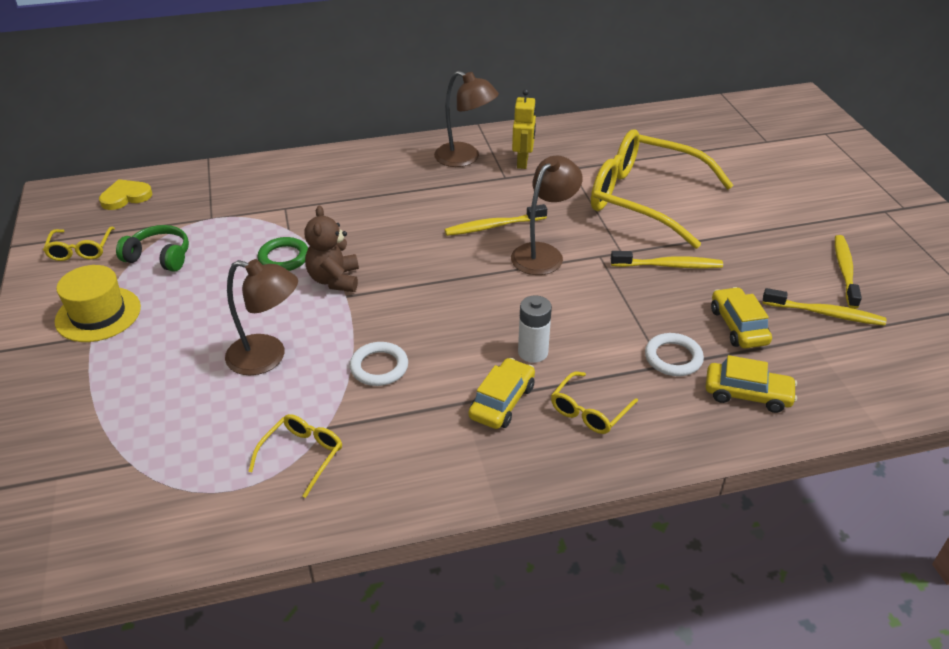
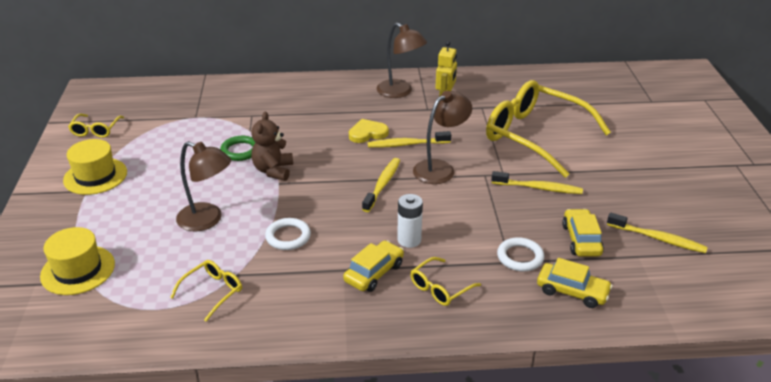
camera: 10 degrees right, 5 degrees down
yellow heart [99,179,153,210] -> yellow heart moved to [349,119,389,143]
green headphones [116,225,189,272] -> none
yellow toothbrush [835,235,862,309] -> yellow toothbrush moved to [362,158,400,212]
none -> yellow hat [40,227,115,295]

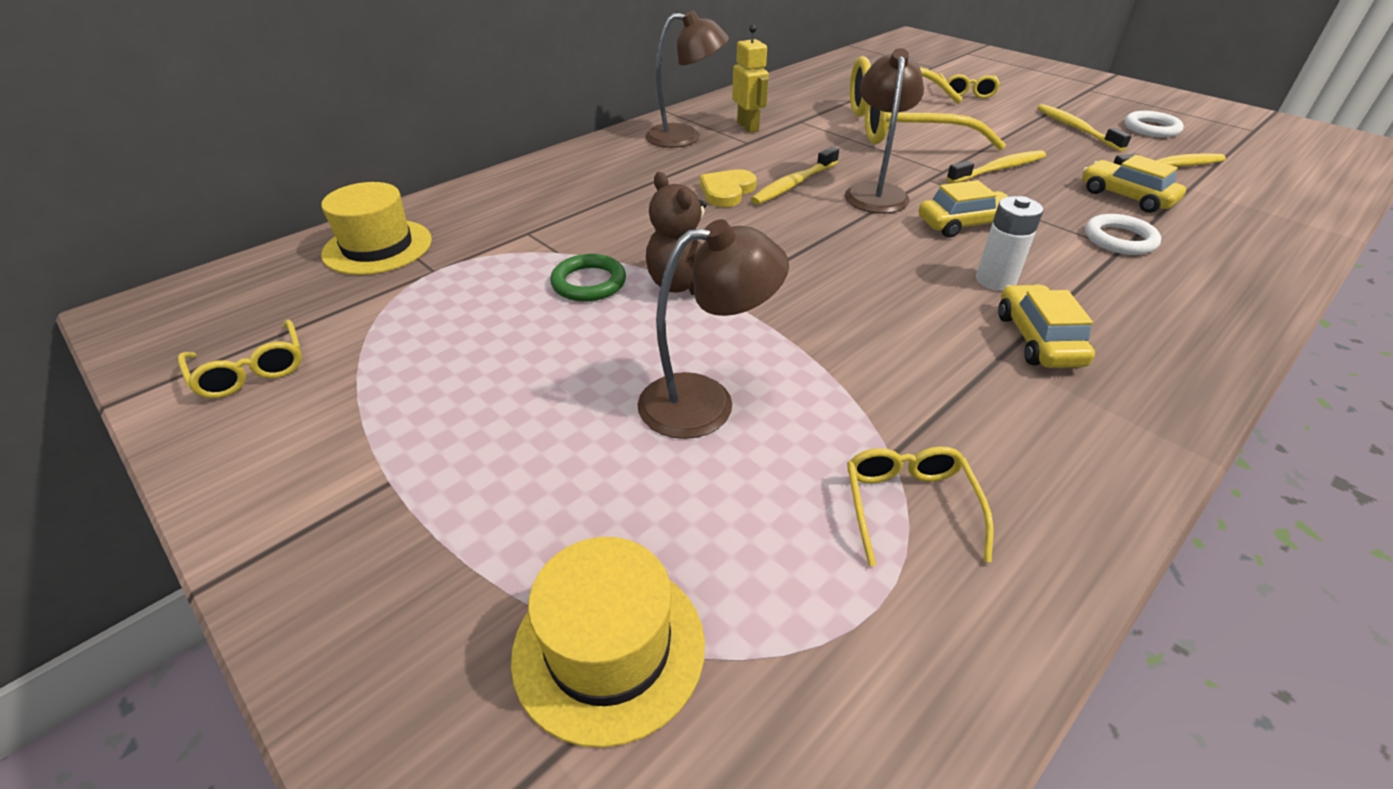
camera: 40 degrees left, 5 degrees up
yellow hat [63,139,127,195] -> yellow hat moved to [321,182,432,275]
white ring [265,218,311,250] -> white ring moved to [1125,111,1184,137]
yellow toothbrush [362,158,400,212] -> yellow toothbrush moved to [1037,104,1132,151]
yellow glasses [410,257,481,306] -> yellow glasses moved to [938,73,1000,98]
yellow car [537,258,613,308] -> yellow car moved to [919,180,1008,238]

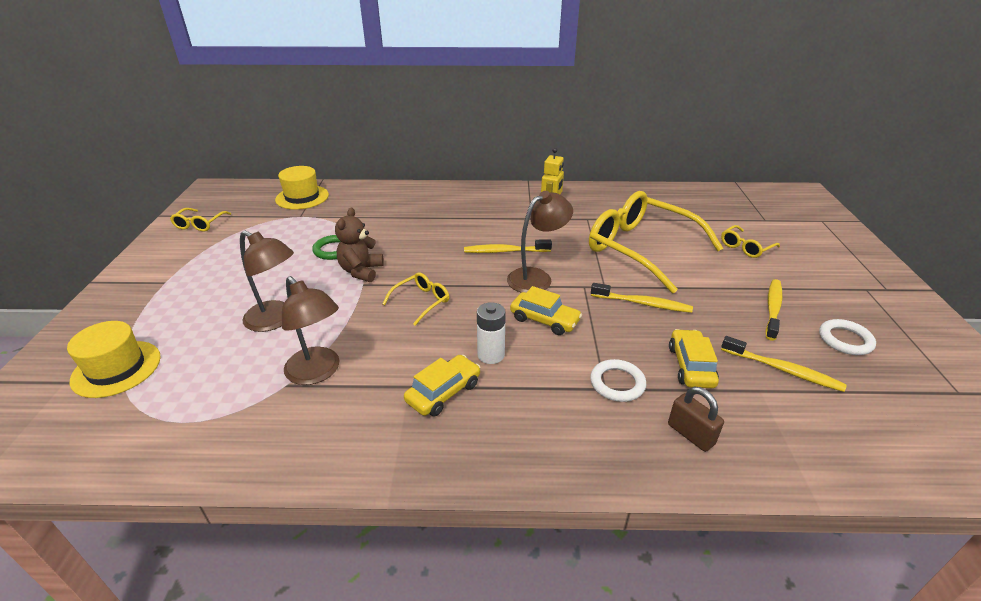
camera: 45 degrees right, 5 degrees down
brown lamp [645,10,729,148] -> brown lamp moved to [282,276,339,385]
yellow heart [700,169,757,207] -> none
yellow glasses [847,447,994,567] -> yellow glasses moved to [382,273,449,326]
none -> brown padlock [668,386,724,452]

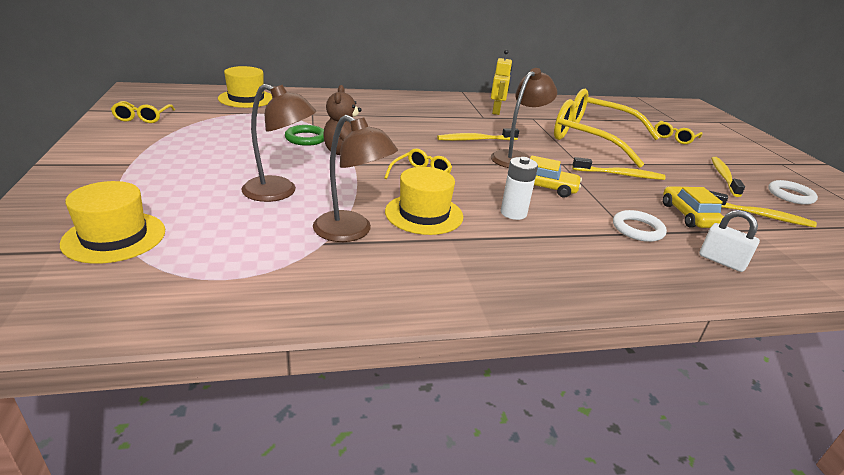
camera: 15 degrees left, 5 degrees down
yellow car [404,355,480,416] -> none
brown padlock [668,386,724,452] -> white padlock [699,210,760,272]
none -> yellow hat [385,167,463,235]

